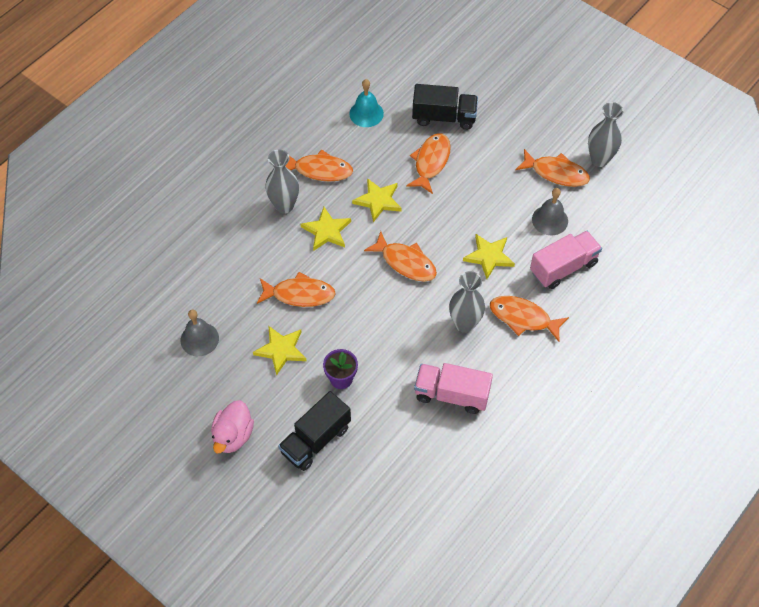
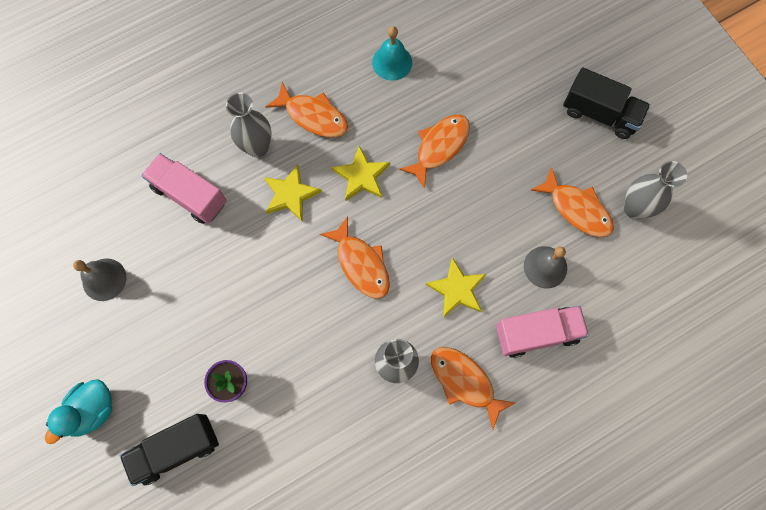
camera: 20 degrees right, 15 degrees up
pink duck [211,400,254,453] -> turquoise duck [45,379,112,444]
yellow star [253,326,307,376] -> none
orange fish [257,272,336,307] -> none
black truck [412,84,478,130] -> black truck moved to [563,67,650,139]
pink truck [414,363,493,414] -> pink truck moved to [141,153,227,224]

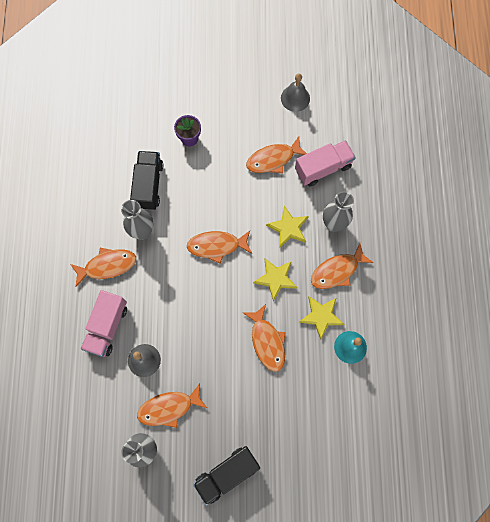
camera: 120 degrees right, 0 degrees up
turquoise duck [45,379,112,444] -> none
black truck [120,414,219,486] -> black truck moved to [130,151,163,210]
yellow star [425,257,486,318] -> yellow star moved to [299,296,344,339]
none -> orange fish [246,136,307,173]

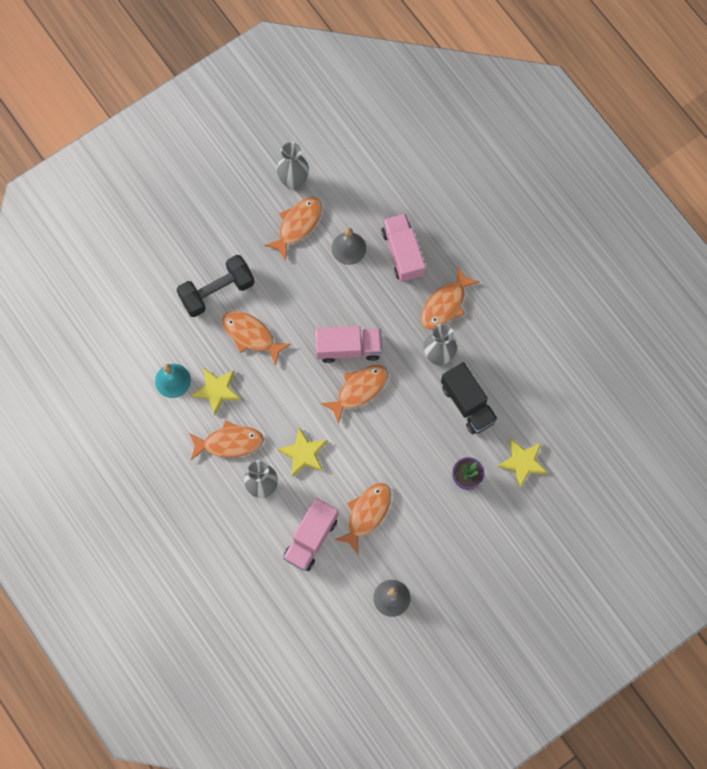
camera: 145 degrees right, 0 degrees up
black truck [193,446,260,506] -> none
yellow star [253,259,298,301] -> yellow star moved to [497,439,548,488]
orange fish [311,243,374,289] -> orange fish turned 60 degrees clockwise [189,420,264,460]
none -> black dumbbell [177,255,254,317]
none -> pink truck [315,326,382,363]

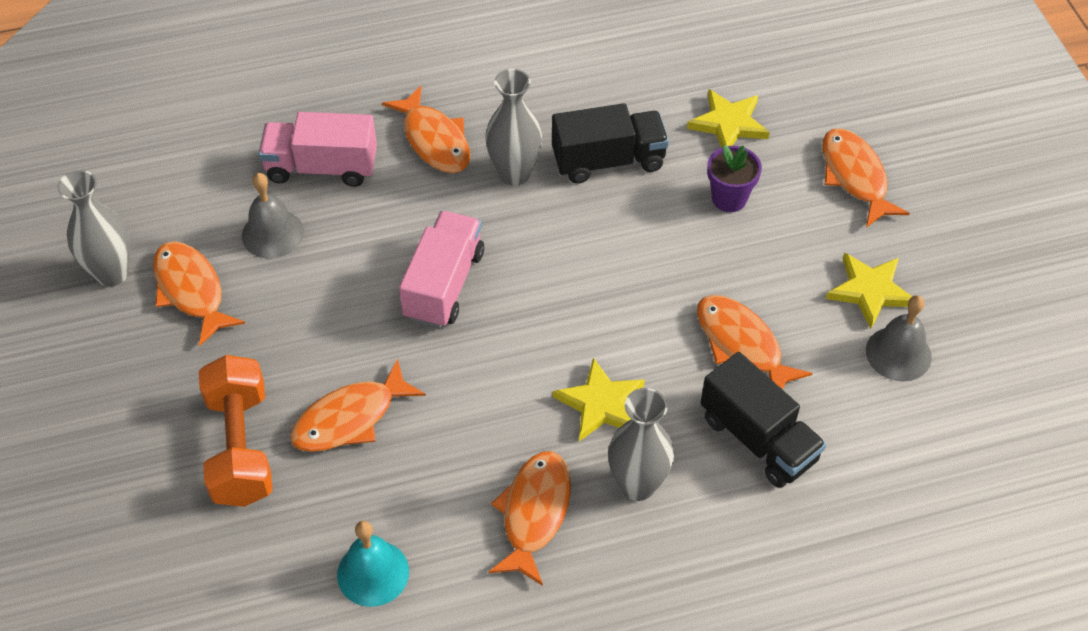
camera: 70 degrees left, 20 degrees down
black dumbbell [177,255,254,317] -> orange dumbbell [199,355,273,507]
yellow star [191,368,241,416] -> yellow star moved to [826,253,912,329]
pink truck [283,498,339,571] -> black truck [701,352,826,488]
orange fish [321,365,388,424] -> orange fish moved to [822,129,910,227]

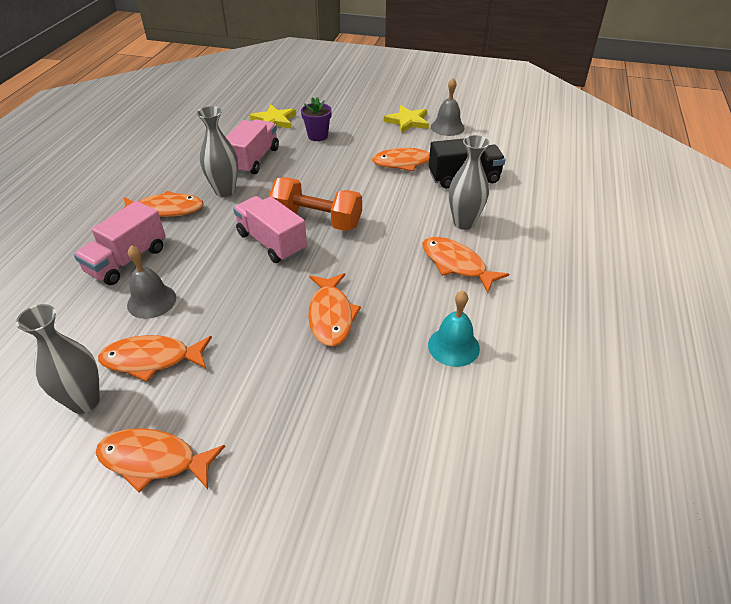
camera: 60 degrees left, 10 degrees down
orange dumbbell [199,355,273,507] -> orange dumbbell moved to [269,177,362,231]
black truck [552,103,669,184] -> pink truck [226,119,279,175]
yellow star [553,358,645,441] -> none
orange fish [822,129,910,227] -> orange fish moved to [96,428,225,492]

